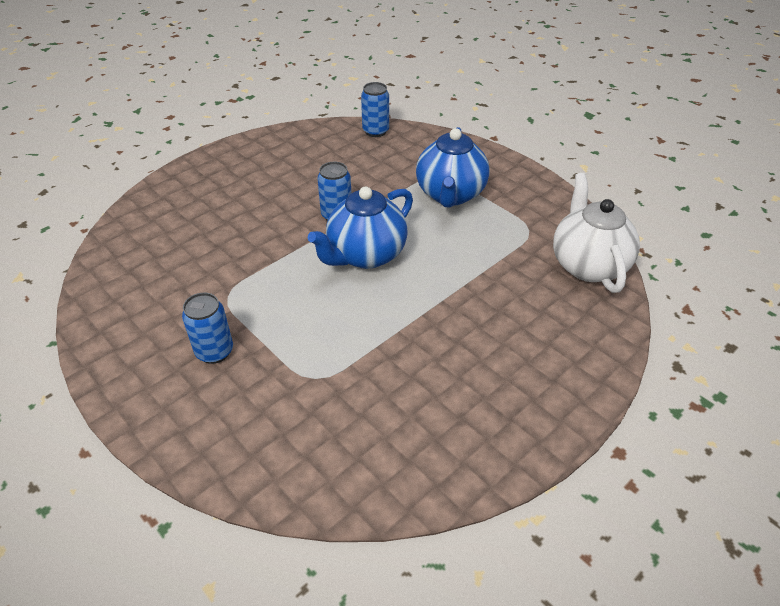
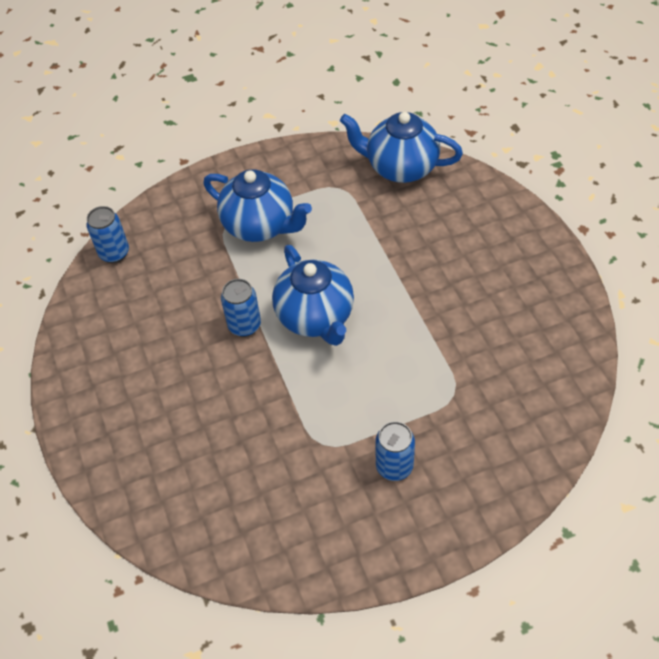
camera: 65 degrees left, 10 degrees up
white teapot [553,173,640,293] -> blue teapot [340,112,463,183]

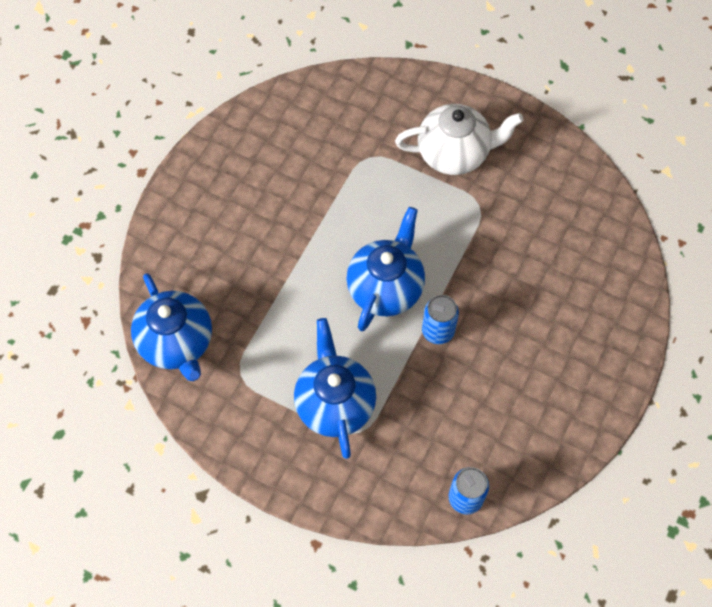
camera: 135 degrees left, 10 degrees up
blue can [375,421,415,481] -> white teapot [395,104,524,175]

